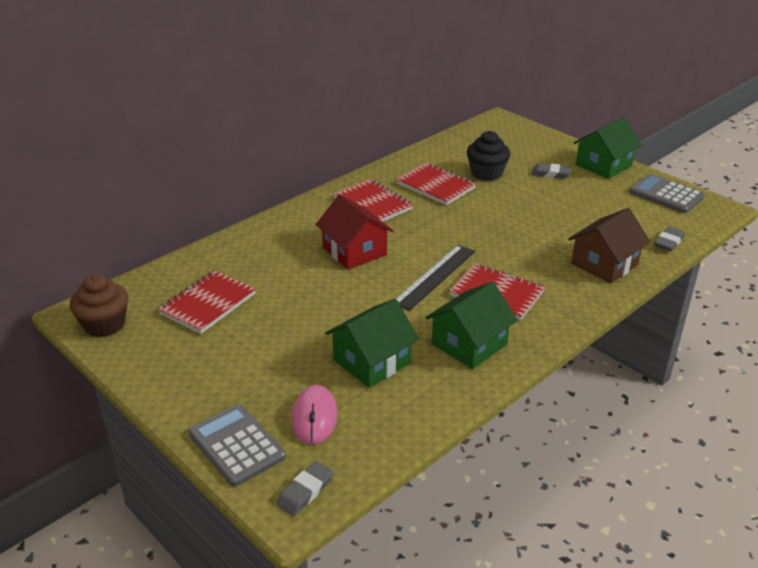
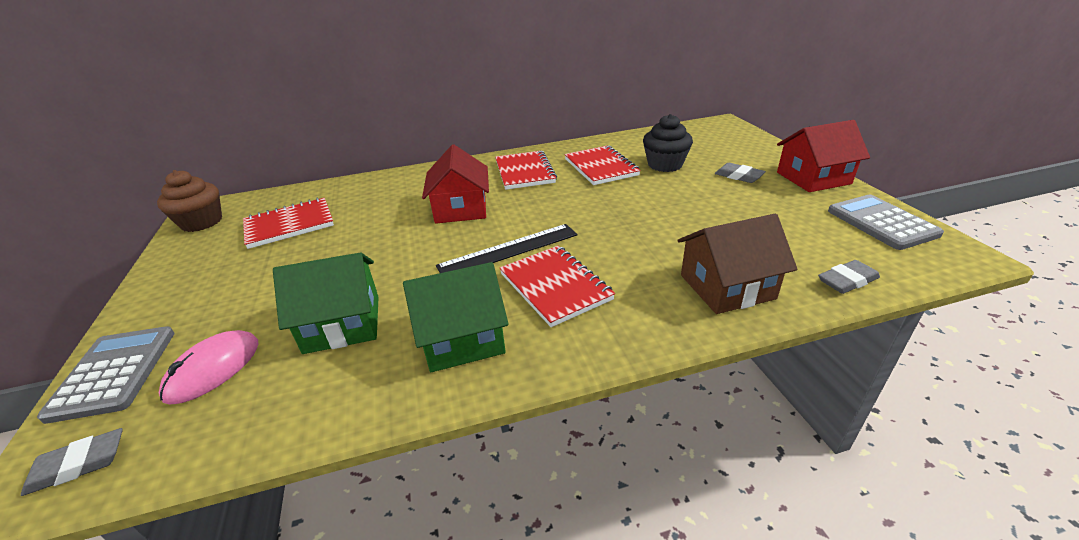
camera: 30 degrees right, 0 degrees up
green house [573,117,642,179] -> red house [777,120,870,192]

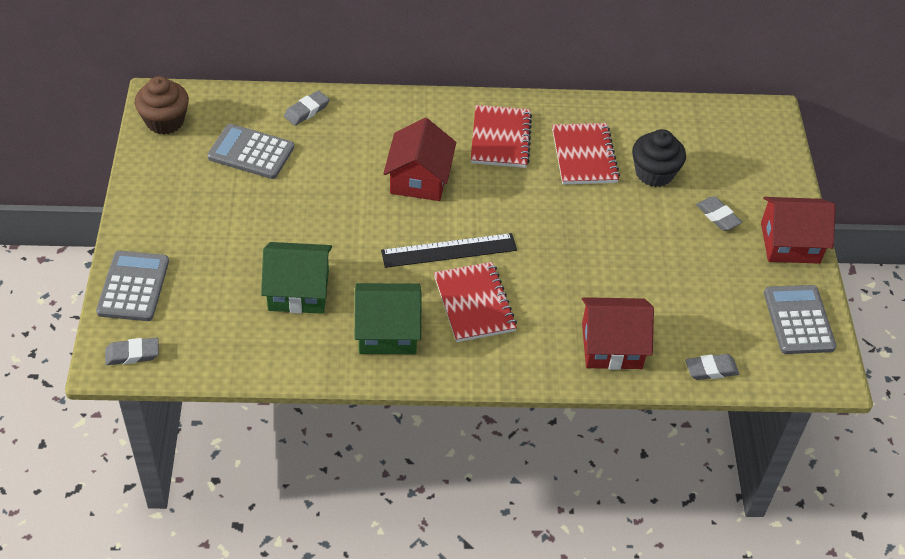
camera: 10 degrees right, 15 degrees up
pink mouse [159,330,258,404] -> none
red notebook [243,198,334,249] -> grey calculator [207,124,294,179]
brown house [677,214,797,314] -> red house [582,297,654,370]
none -> grey eraser [284,90,330,125]

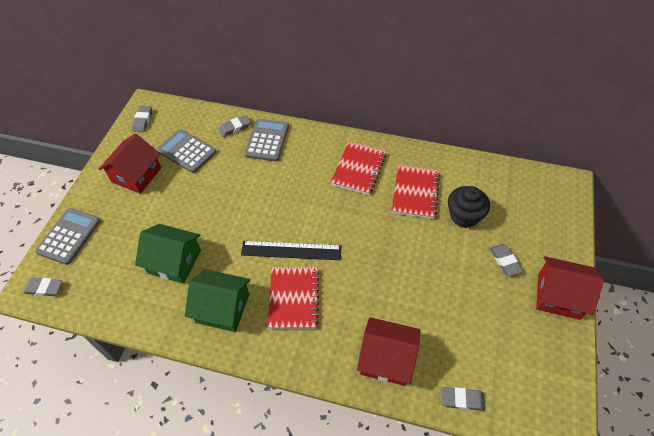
camera: 20 degrees right, 5 degrees up
brown cupcake [135,76,189,135] -> grey eraser [132,106,152,132]
red house [383,118,456,201] -> red house moved to [99,134,161,194]
grey calculator [764,285,836,354] -> grey calculator moved to [244,119,289,161]

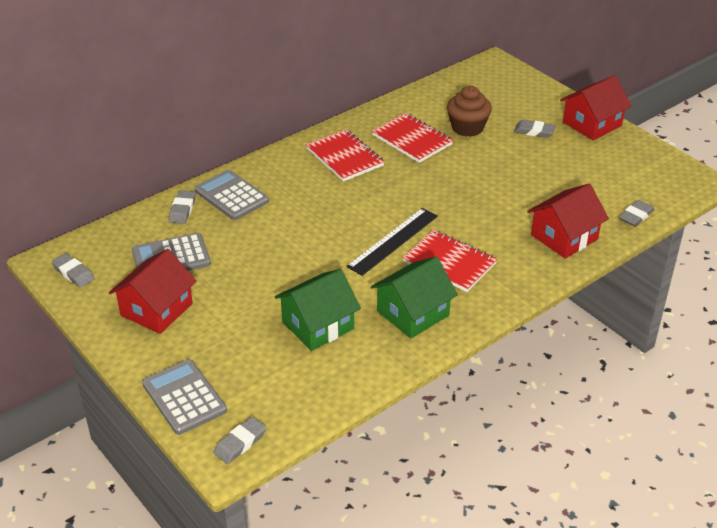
camera: 55 degrees left, 15 degrees down
red house [99,134,161,194] -> red house turned 60 degrees clockwise [109,249,197,334]
black cupcake [448,186,490,228] -> brown cupcake [447,86,492,137]

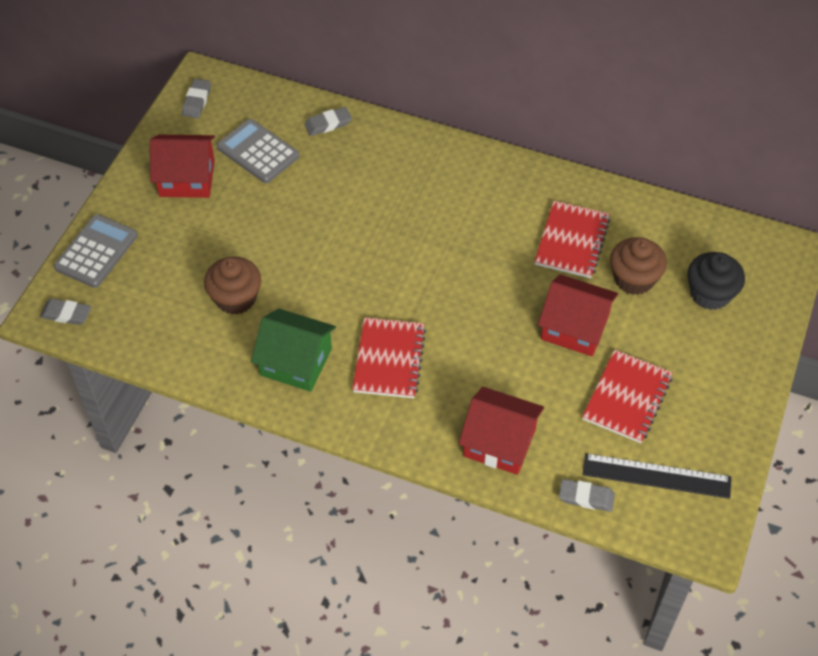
camera: 60 degrees right, 15 degrees up
grey calculator [195,170,269,220] -> none
green house [274,269,361,351] -> brown cupcake [204,256,261,314]
red notebook [306,129,384,182] -> red notebook moved to [582,350,673,443]
black ruler [346,208,438,276] -> black ruler moved to [583,453,731,499]
grey eraser [514,120,556,138] -> none
red house [560,75,632,140] -> red house moved to [538,274,618,357]
none -> black cupcake [687,252,745,310]

